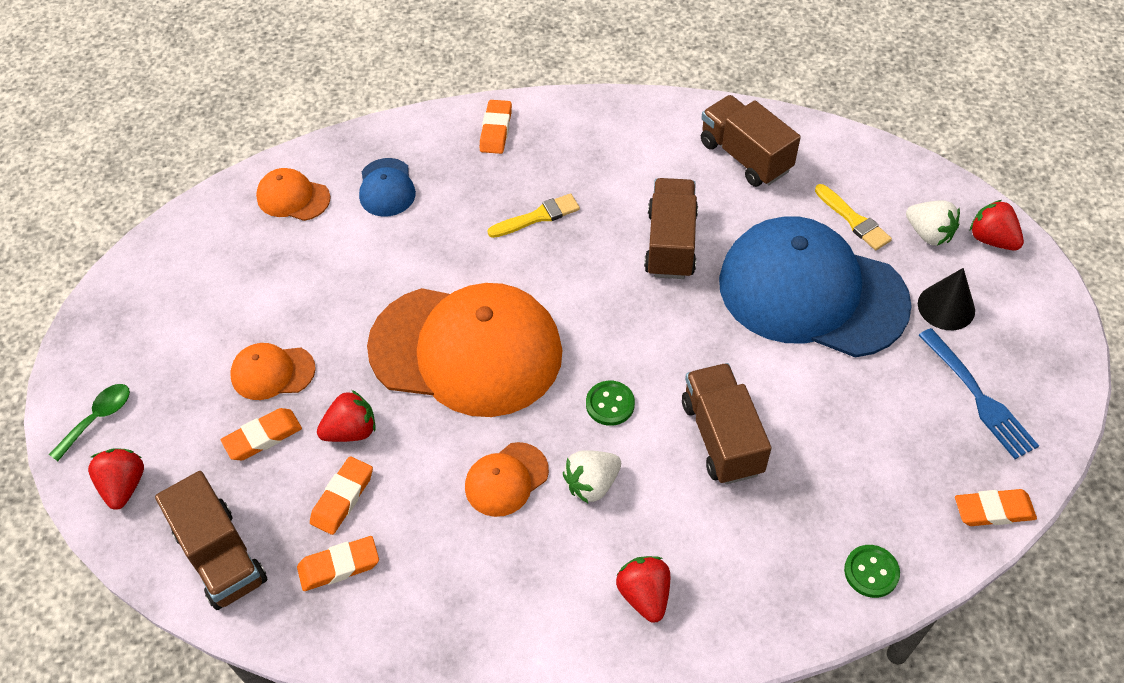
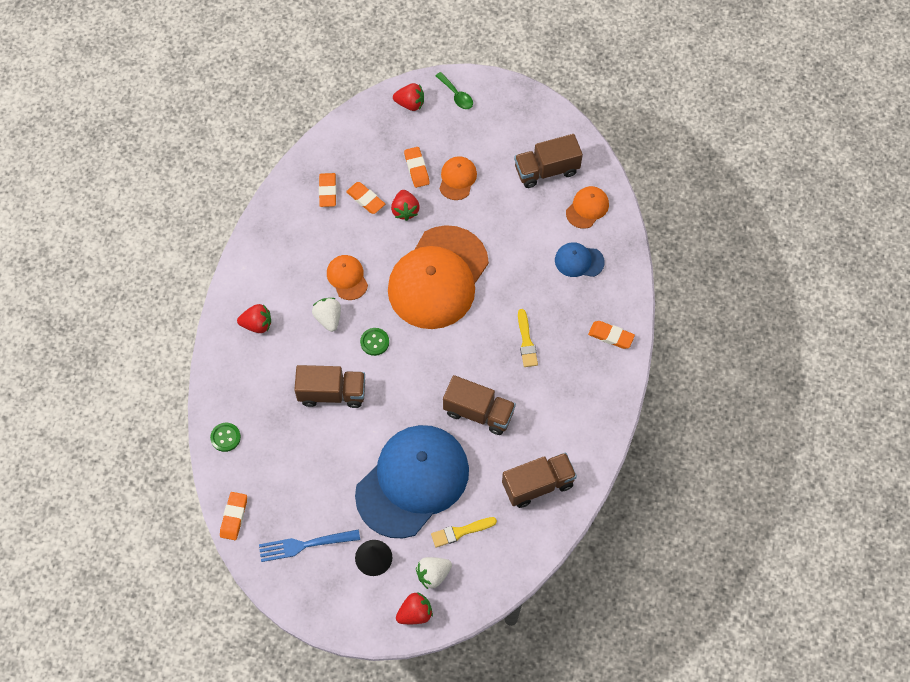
camera: 105 degrees right, 10 degrees up
brown truck [155,471,267,610] -> brown truck moved to [514,134,583,188]

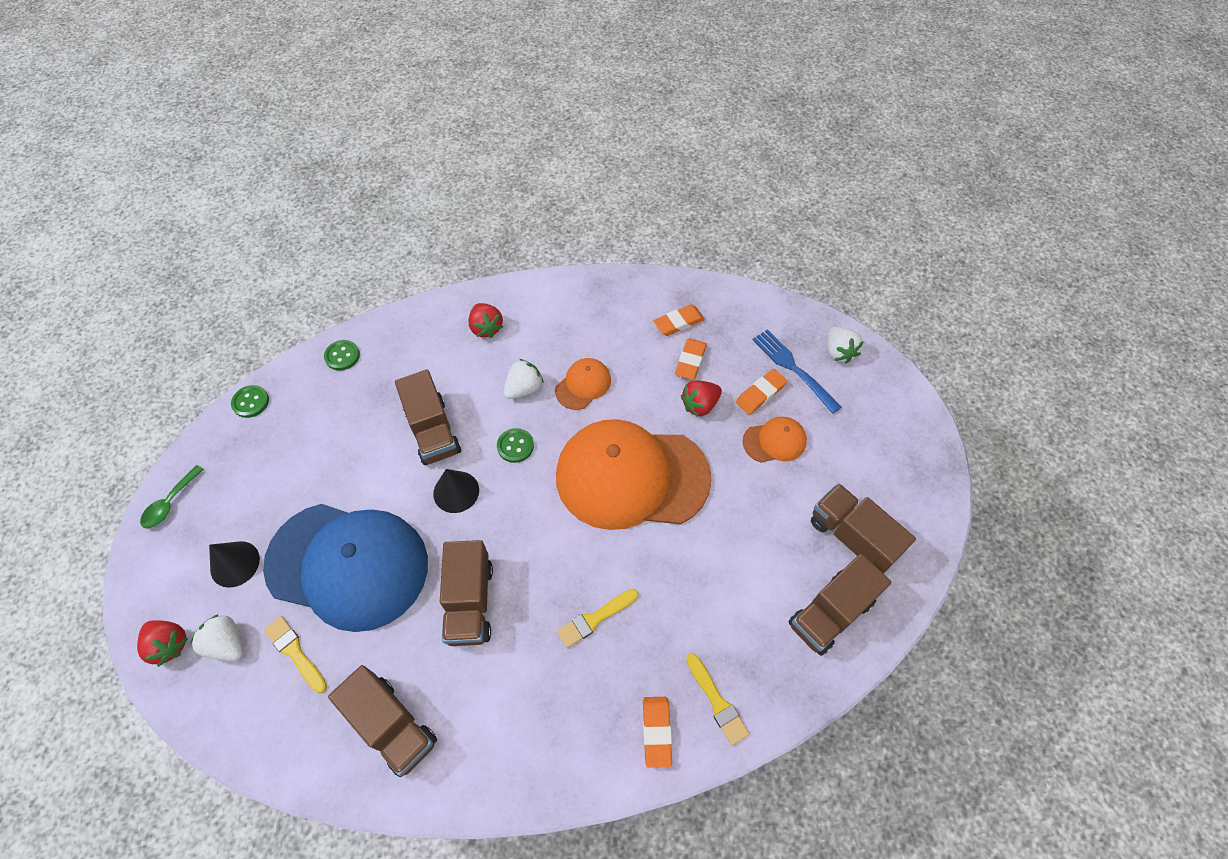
camera: 65 degrees right, 5 degrees down
orange eraser [220,492,247,540] -> green button [231,385,269,418]
blue fork [259,529,360,562] -> blue fork moved to [752,329,842,414]
red strawberry [393,83,424,111] -> white strawberry [827,327,864,363]
green spoon [435,72,473,109] -> green spoon moved to [140,465,204,529]
blue cap [555,242,605,277] -> none
orange cap [566,186,609,229] -> brown truck [789,554,891,656]
none -> black cone [433,469,479,513]
none -> yellow brush [686,653,750,745]

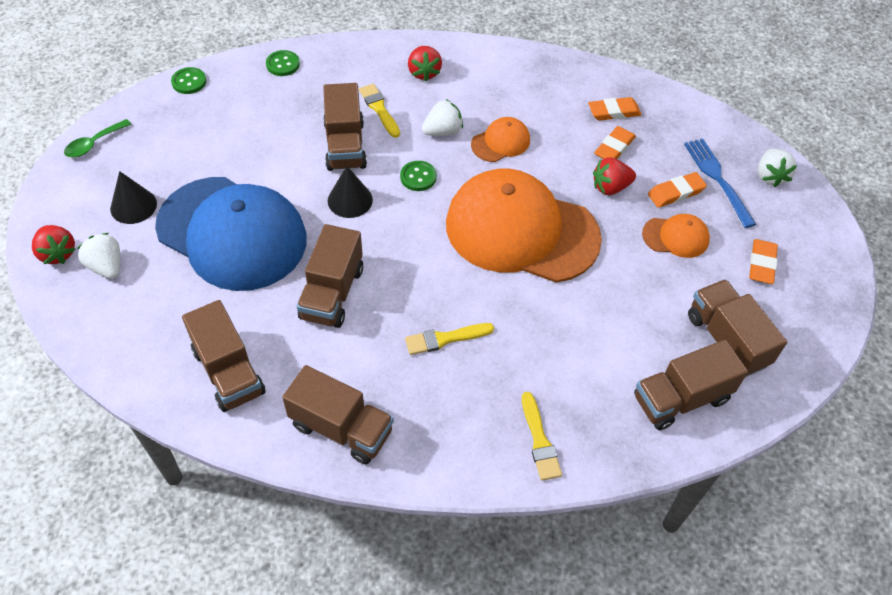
camera: 15 degrees right, 5 degrees down
yellow brush [264,616,327,693] -> yellow brush moved to [359,84,400,138]
orange eraser [643,697,672,768] -> orange eraser moved to [749,239,778,284]
none -> brown truck [282,365,394,464]

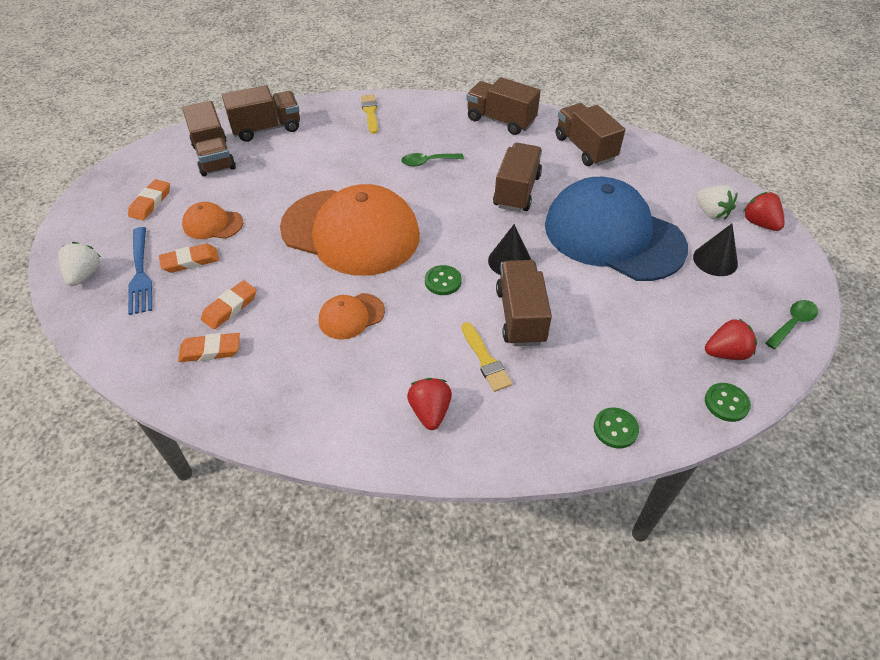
camera: 175 degrees left, 5 degrees down
yellow brush [405,323,494,355] -> green spoon [401,153,464,166]
white strawberry [422,99,463,136] -> none
red strawberry [593,158,636,195] -> red strawberry moved to [705,318,757,360]

